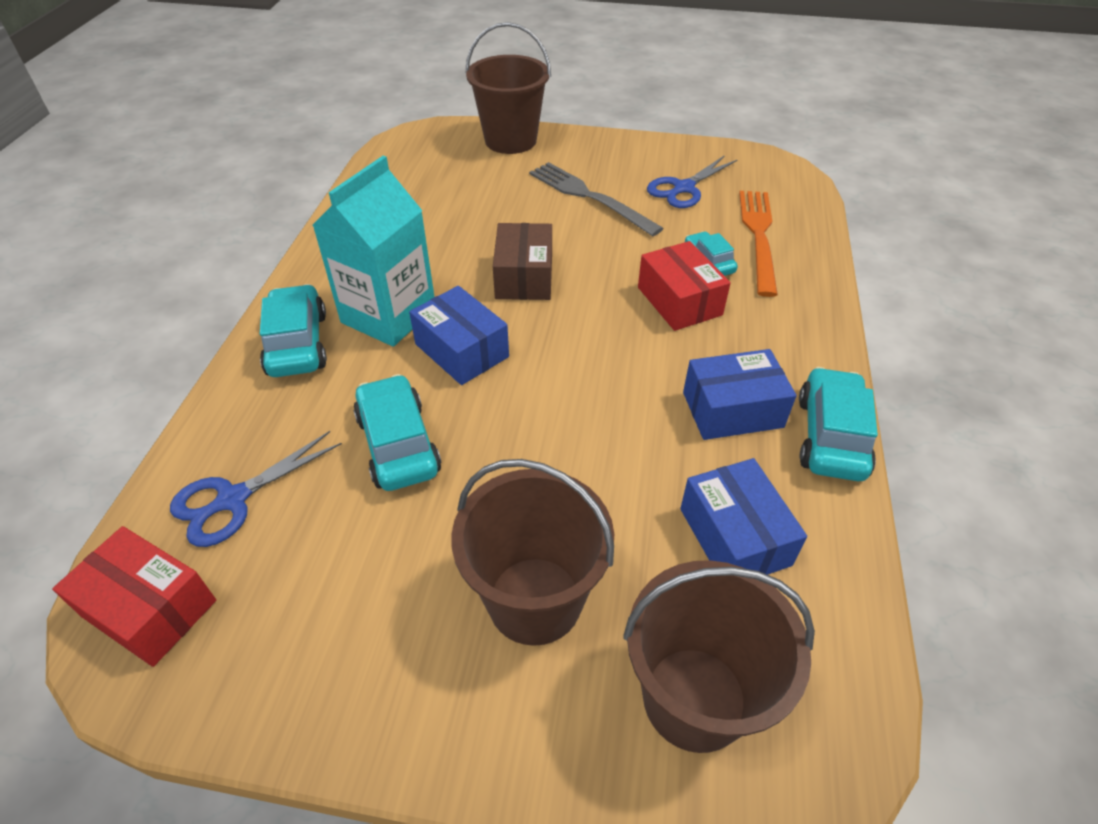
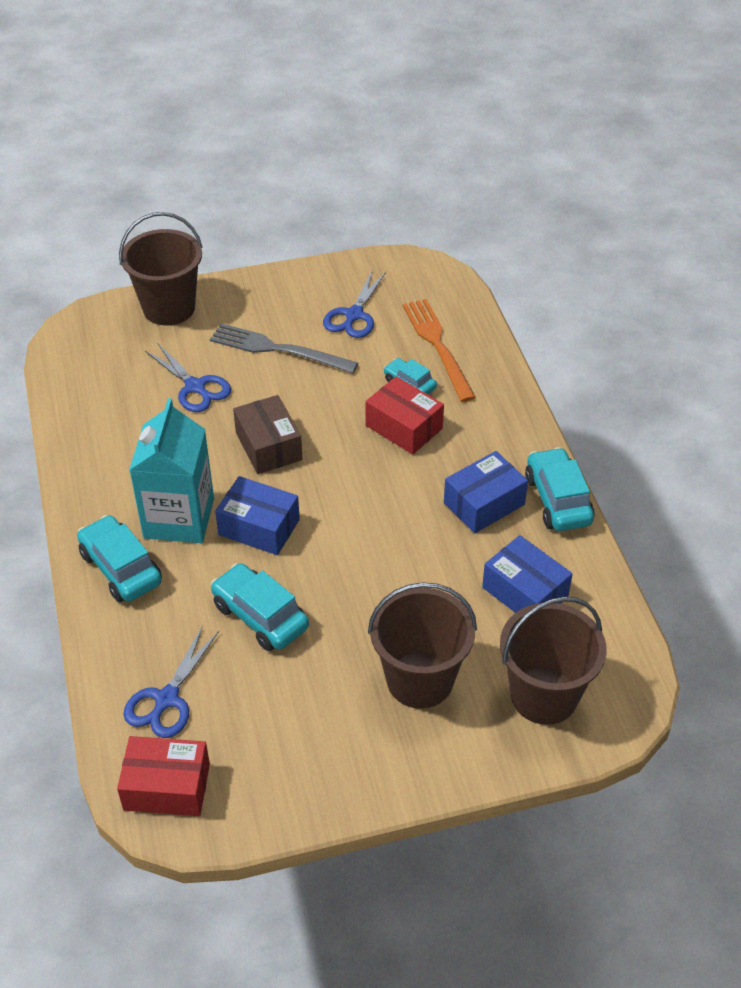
camera: 25 degrees left, 0 degrees up
none -> blue scissors [145,343,231,412]

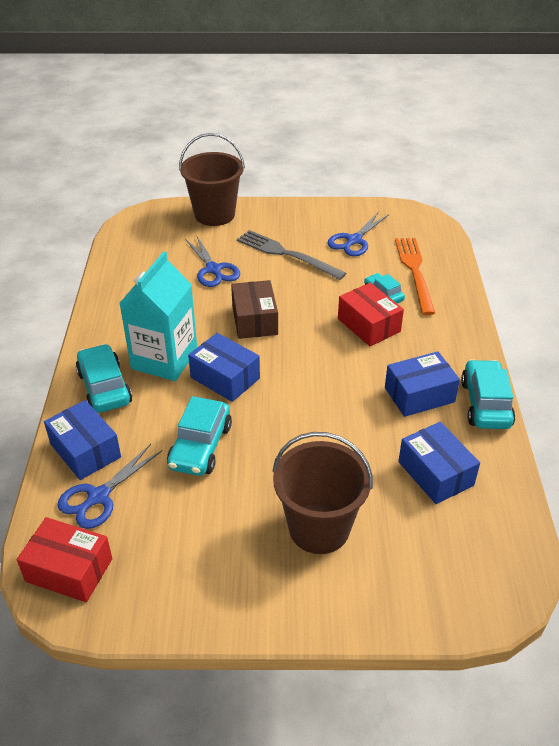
camera: 15 degrees right, 5 degrees down
turquoise car [210,563,309,651] -> turquoise car turned 135 degrees counterclockwise [167,396,232,476]
brown bucket [500,597,607,725] -> none
none -> blue box [44,400,121,480]

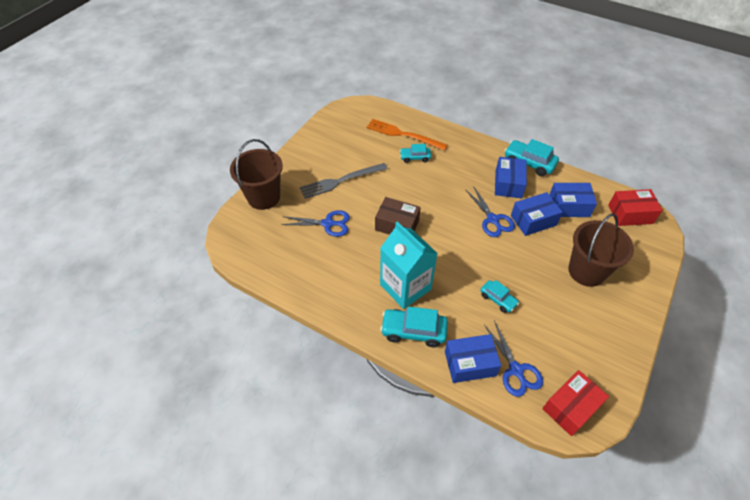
camera: 60 degrees left, 10 degrees up
turquoise car [167,396,232,476] -> turquoise car [481,280,519,313], size x0.61
blue box [188,333,260,402] -> blue box moved to [511,192,563,236]
blue scissors [327,212,389,256] -> blue scissors moved to [465,186,515,237]
red box [338,283,404,346] -> red box moved to [608,189,663,226]

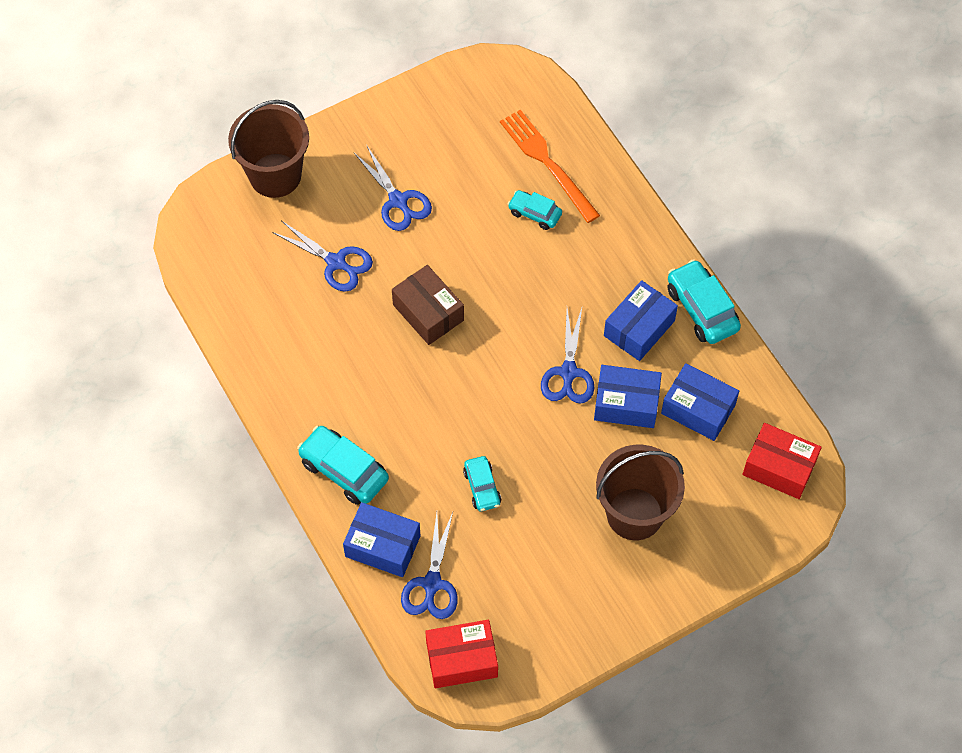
camera: 30 degrees right, 10 degrees up
grey fork [300,163,388,199] -> blue scissors [354,146,432,231]
turquoise carton [380,221,438,309] -> none

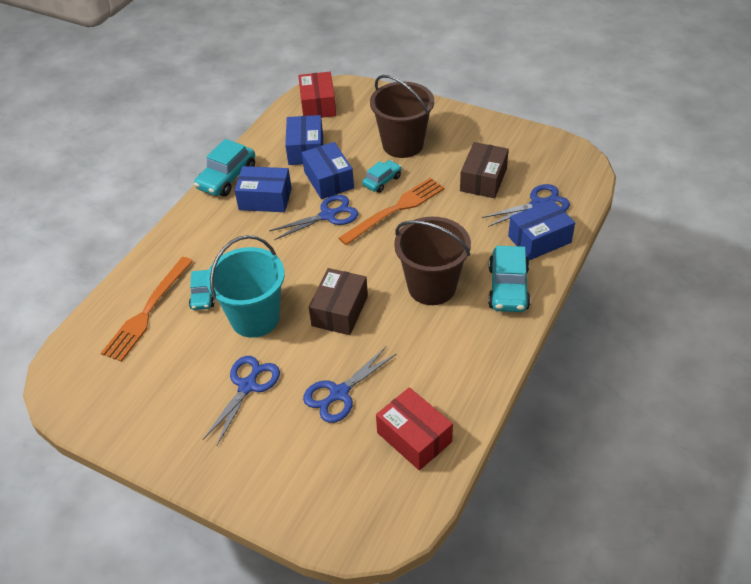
camera: 120 degrees left, 15 degrees down
brown bucket [228,100,309,198] -> brown bucket moved to [394,217,471,305]
blue scissors [272,221,373,292] -> blue scissors turned 135 degrees counterclockwise [303,347,396,423]
blue box [343,502,421,577] -> blue box turned 75 degrees clockwise [508,199,575,260]
red box [425,620,498,688] -> red box moved to [376,387,453,470]
turquoise car [463,456,501,511] -> turquoise car moved to [362,160,402,193]
none -> turquoise bucket [206,235,285,338]
none -> orange fork [339,178,445,245]
none -> brown box [460,142,509,198]

